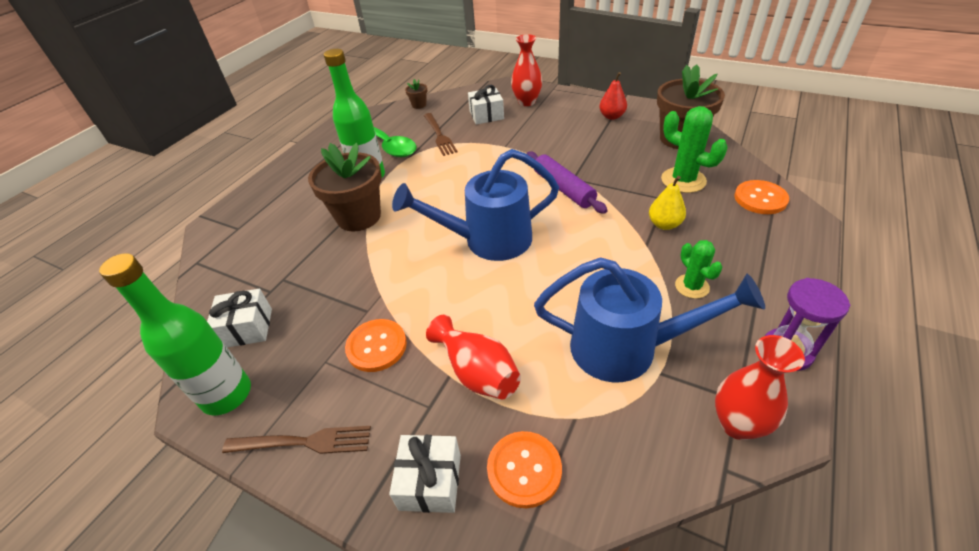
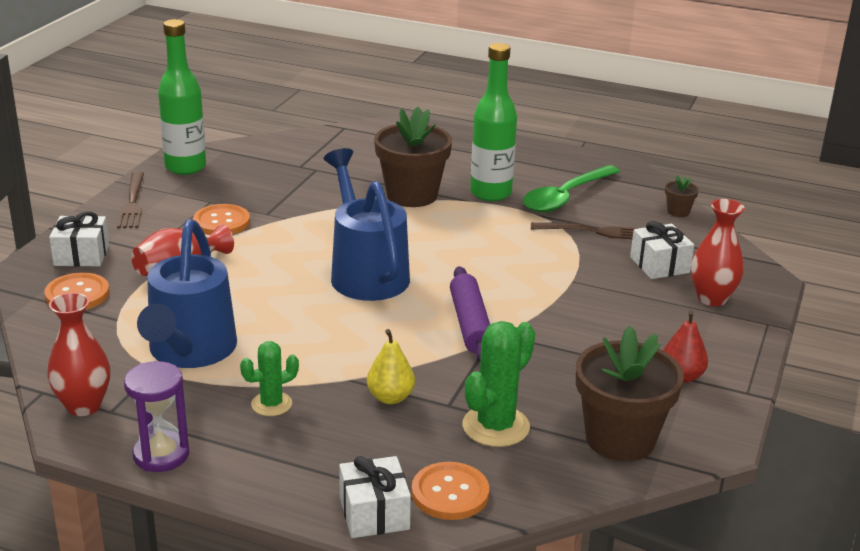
camera: 80 degrees right, 15 degrees down
white gift [207,289,272,347] -> white gift moved to [339,456,411,538]
brown fork [424,113,457,156] -> brown fork turned 150 degrees counterclockwise [531,222,638,239]
purple rolling pin [527,152,608,214] -> purple rolling pin turned 60 degrees counterclockwise [450,266,490,361]

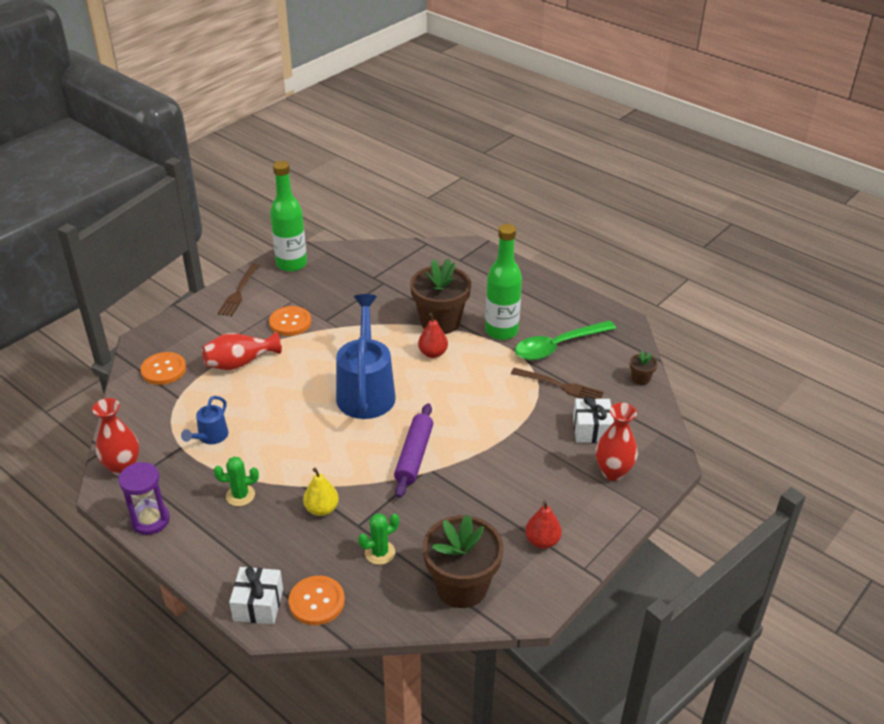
camera: 20 degrees right, 10 degrees up
white gift [49,211,109,267] -> none
blue watering can [137,219,237,368] -> blue watering can [181,396,228,444], size x0.48
green cactus [463,321,535,447] -> green cactus [358,513,399,565], size x0.62
none -> red pear [418,313,448,358]

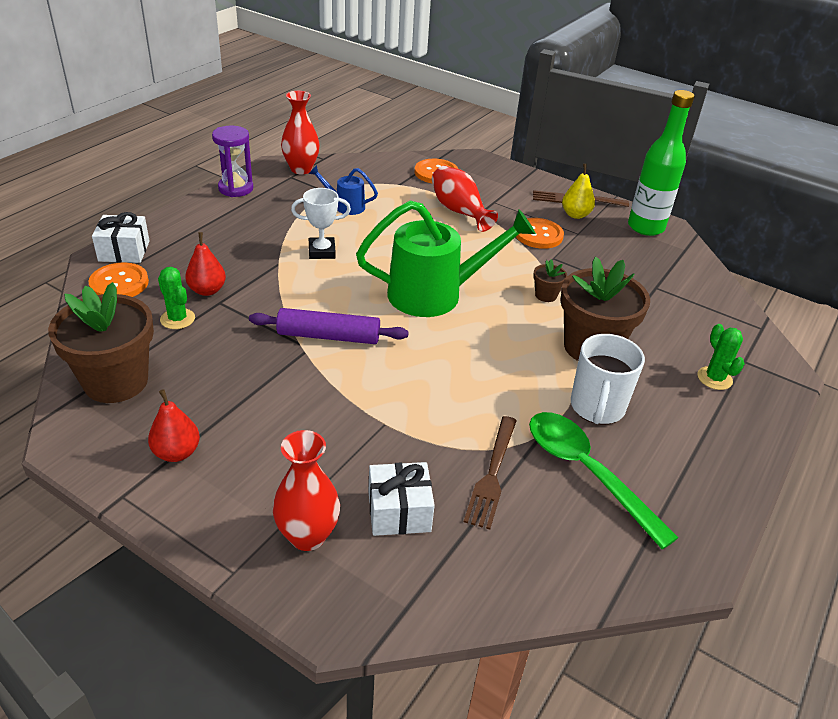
camera: 80 degrees right, 0 degrees up
green cactus [214,457,259,506] -> green cactus moved to [697,324,745,390]
yellow pear [303,468,339,516] -> yellow pear moved to [562,164,595,219]
blue watering can [336,294,396,419] -> green watering can [356,201,536,317]
red pear [418,313,448,358] -> red pear moved to [185,232,226,296]
green bottle [485,224,522,340] -> white mug [571,334,645,425]
brown flower pot [630,351,658,385] -> brown flower pot moved to [533,259,567,302]
none -> white trophy [291,188,351,259]

